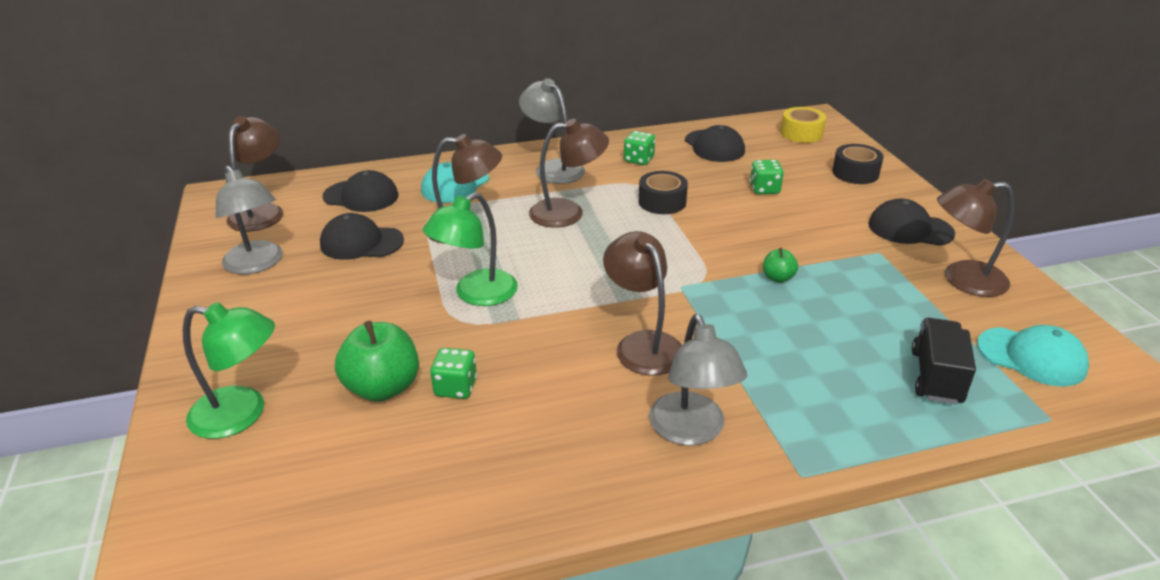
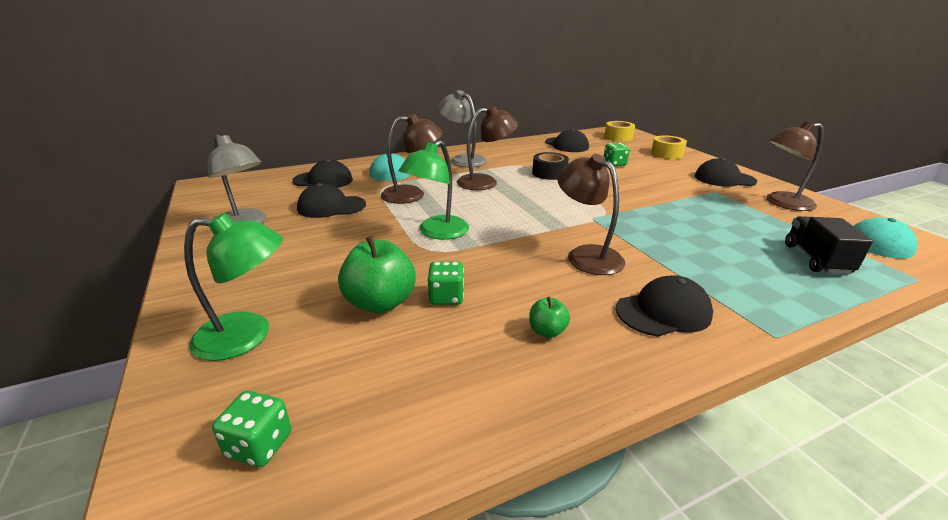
camera: 10 degrees left, 5 degrees down
brown lamp [226,116,283,232] -> none
green dice [624,131,655,165] -> green dice moved to [212,391,291,467]
grey lamp [649,314,747,446] -> black cap [616,275,713,337]
green apple [763,248,798,283] -> green apple moved to [529,297,570,338]
black tape [832,144,884,184] -> yellow tape [651,135,687,159]

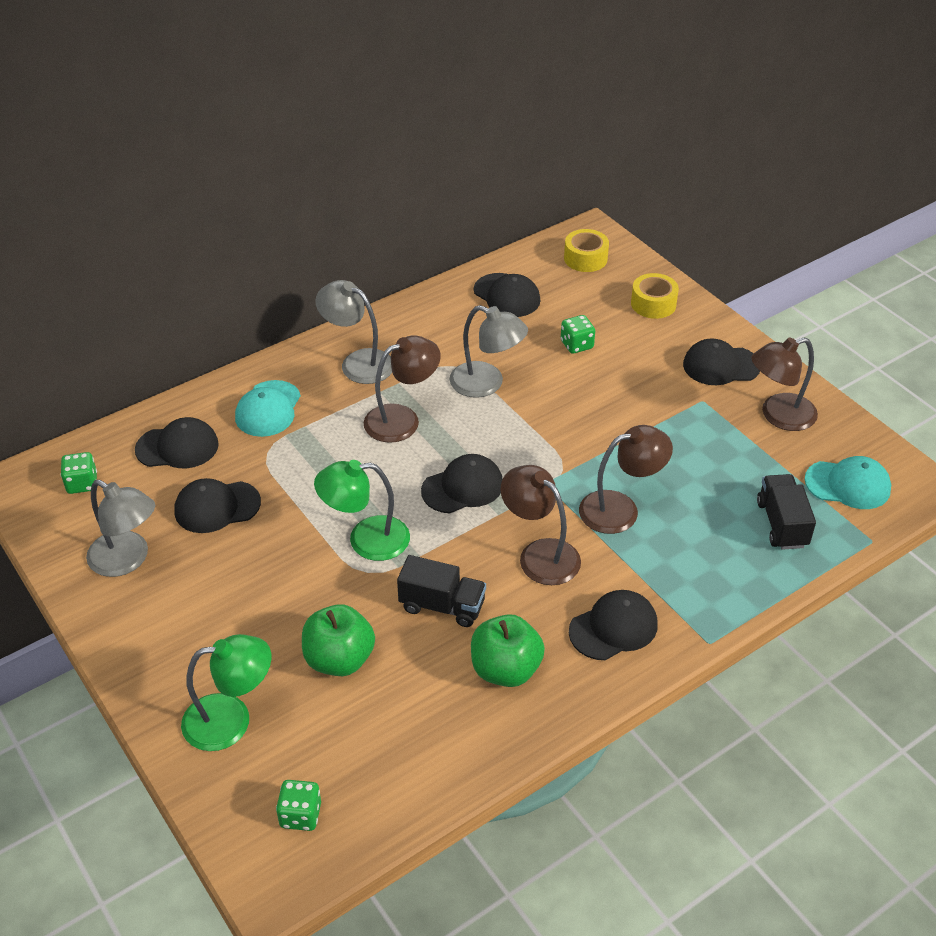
camera: 10 degrees left, 15 degrees up
brown lamp [381,113,443,204] -> brown lamp moved to [579,425,673,534]
green lamp [398,140,469,240] -> green lamp turned 60 degrees clockwise [314,460,410,561]
green dice [427,261,464,305] -> green dice moved to [61,452,97,494]
green apple [529,297,570,338] -> green apple [471,614,545,687], size x1.97
black tape [532,152,569,180] -> grey lamp [450,305,528,398]
none -> black truck [397,555,486,627]
none -> black cap [421,454,503,513]

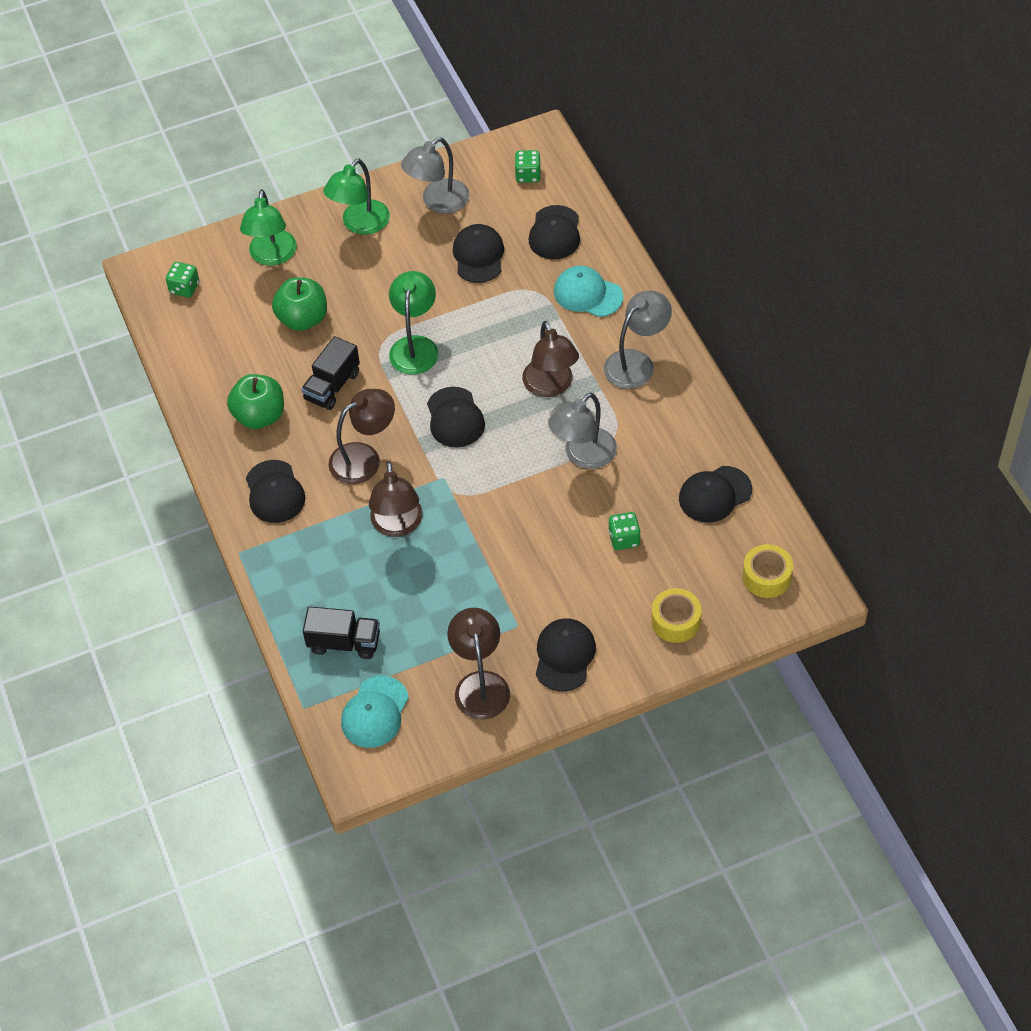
camera: 105 degrees right, 10 degrees up
none -> green lamp [323,159,390,235]

